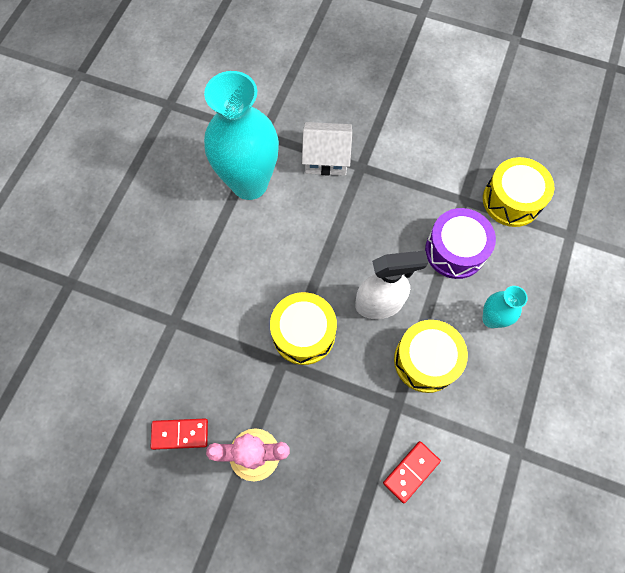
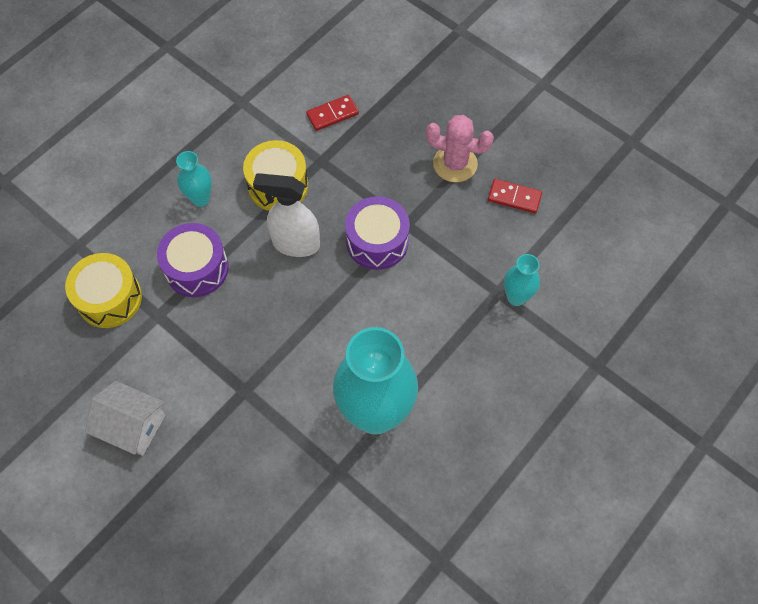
camera: 160 degrees left, 5 degrees down
yellow drum [270,292,337,365] -> purple drum [345,196,410,270]
white house [302,122,352,176] -> white house moved to [85,381,165,456]
none -> turquoise vase [504,254,540,306]

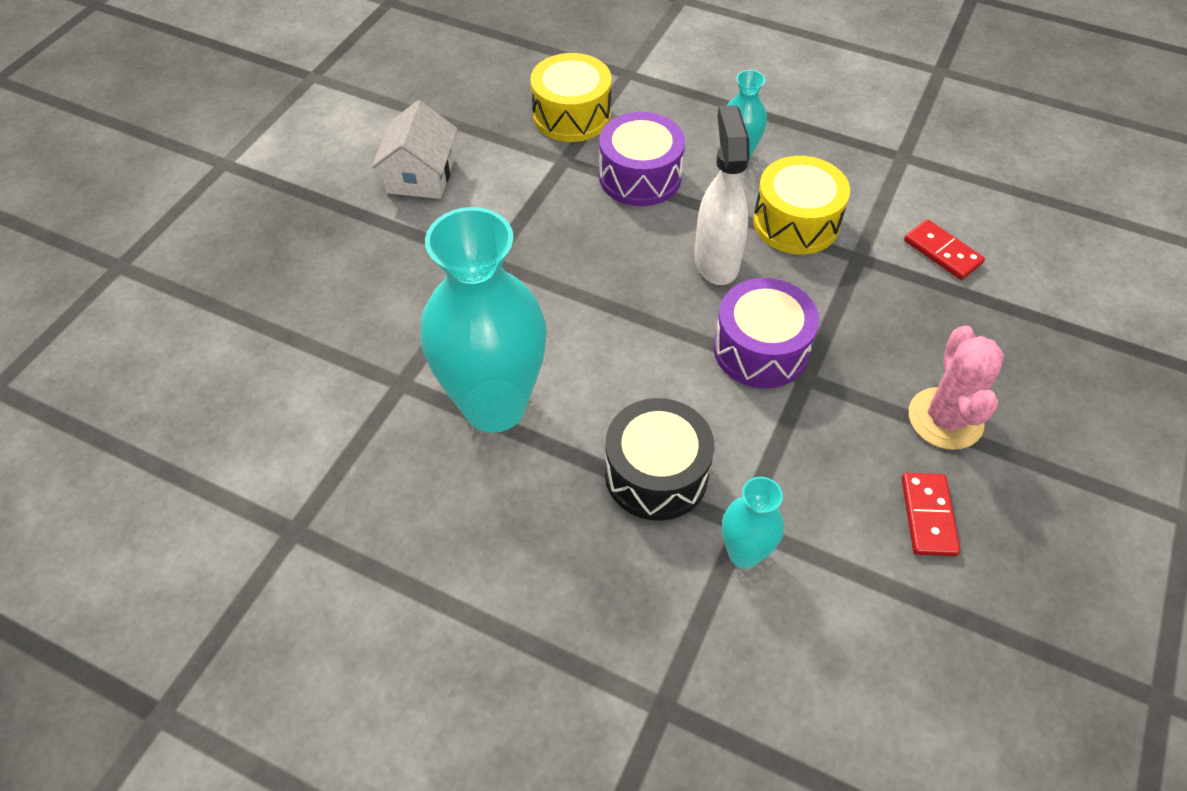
camera: 75 degrees right, 10 degrees down
none -> black drum [605,398,714,521]

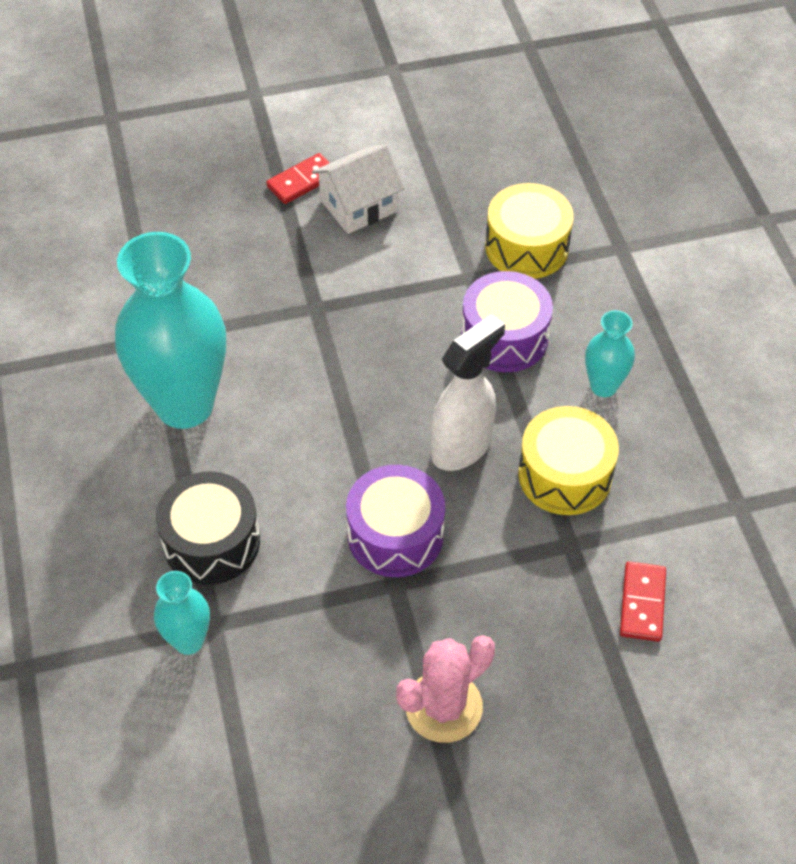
camera: 50 degrees right, 0 degrees up
red domino [902,473,960,556] -> red domino moved to [266,153,330,204]

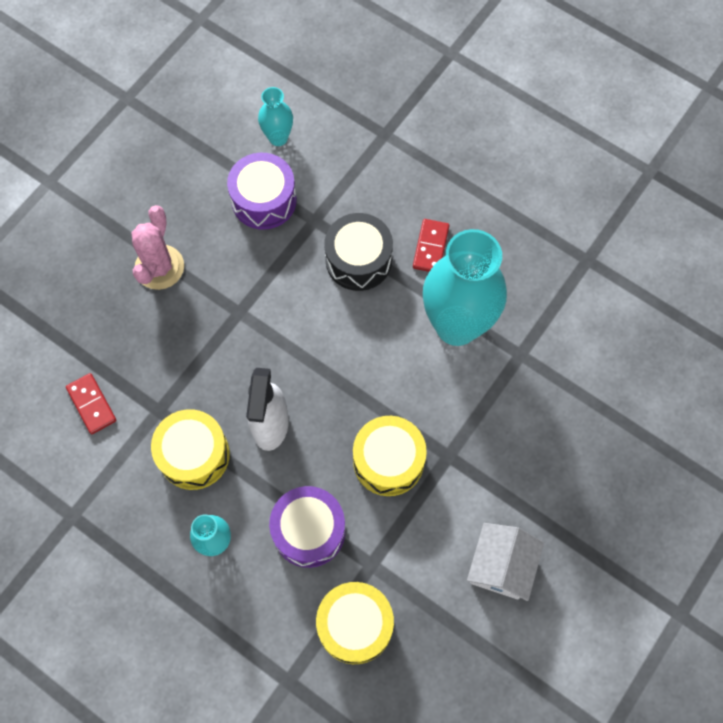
camera: 140 degrees right, 15 degrees up
turquoise vase [154,571,210,655] -> turquoise vase moved to [258,87,293,146]
red domino [266,153,330,204] -> red domino moved to [413,219,449,272]
purple drum [346,465,445,577] -> purple drum moved to [227,153,297,230]
none -> yellow drum [353,416,427,496]

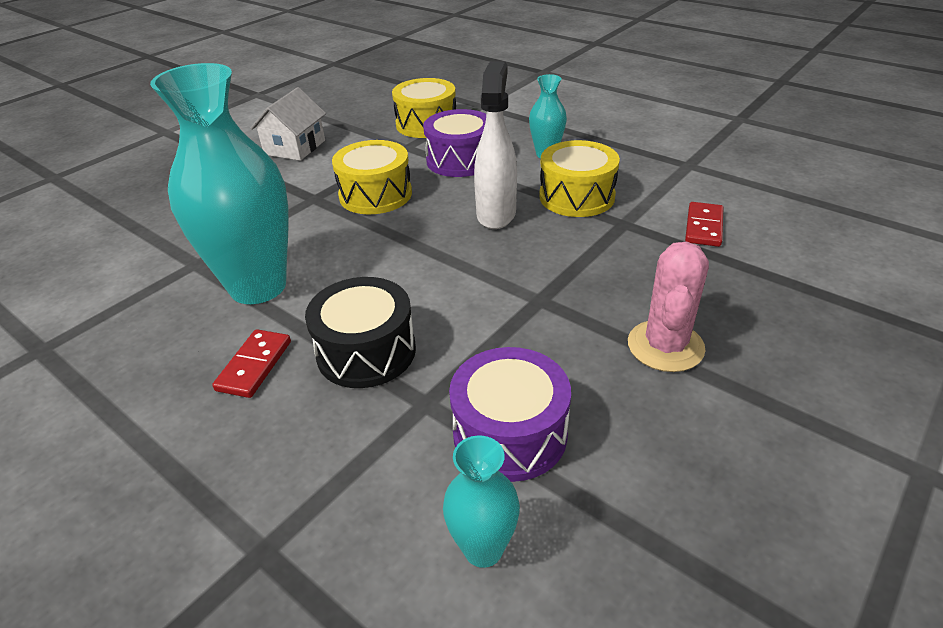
camera: 175 degrees left, 30 degrees down
red domino [66,373,116,434] -> red domino turned 45 degrees clockwise [685,202,723,247]

